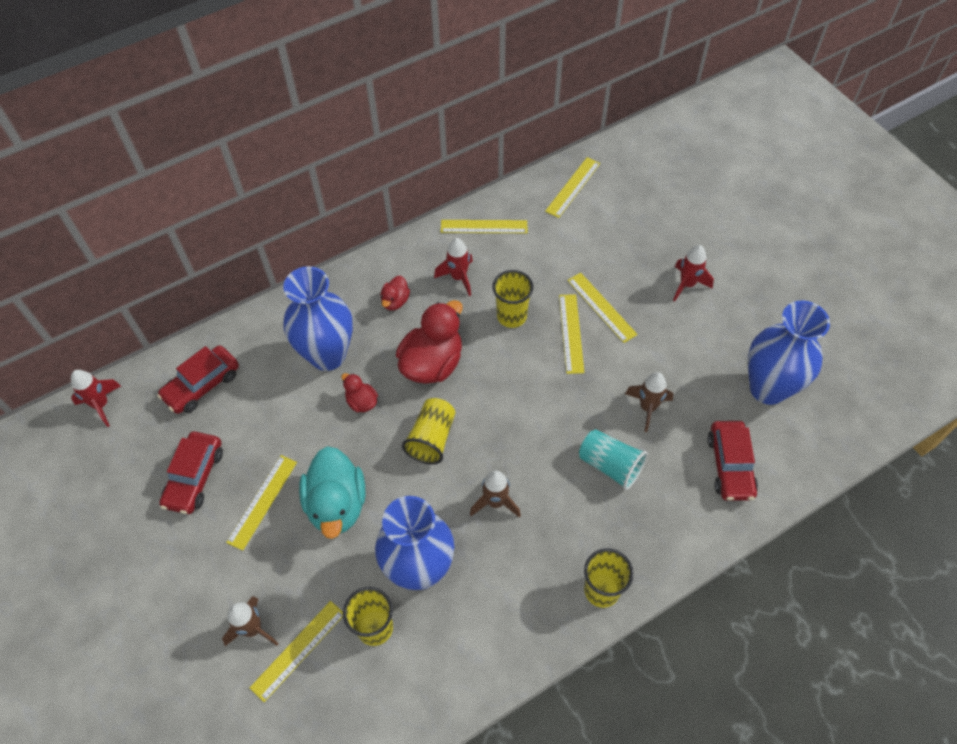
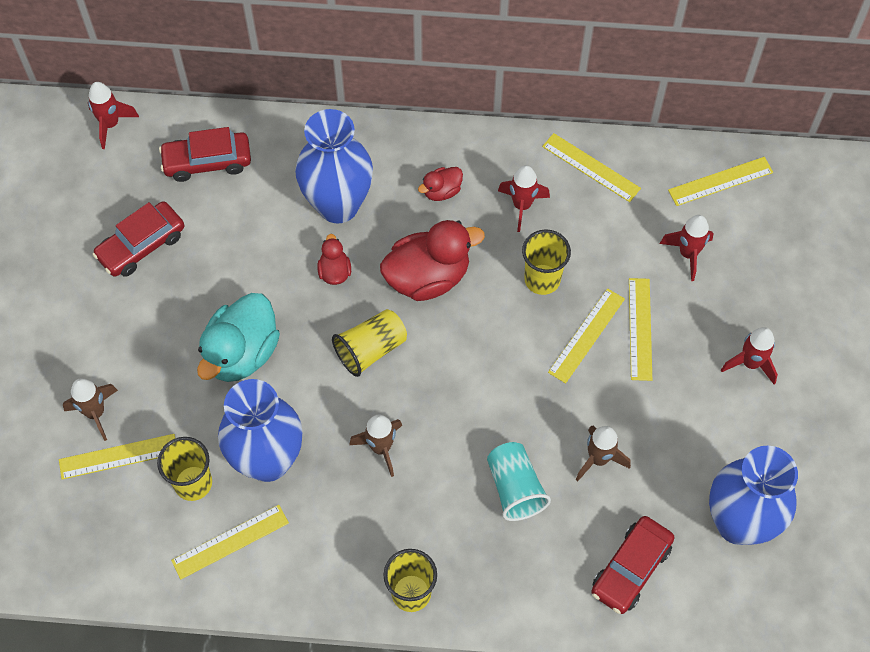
camera: 35 degrees right, 5 degrees up
yellow ruler [226,455,297,551] -> yellow ruler moved to [171,505,289,579]
none -> red rocket [660,215,714,281]

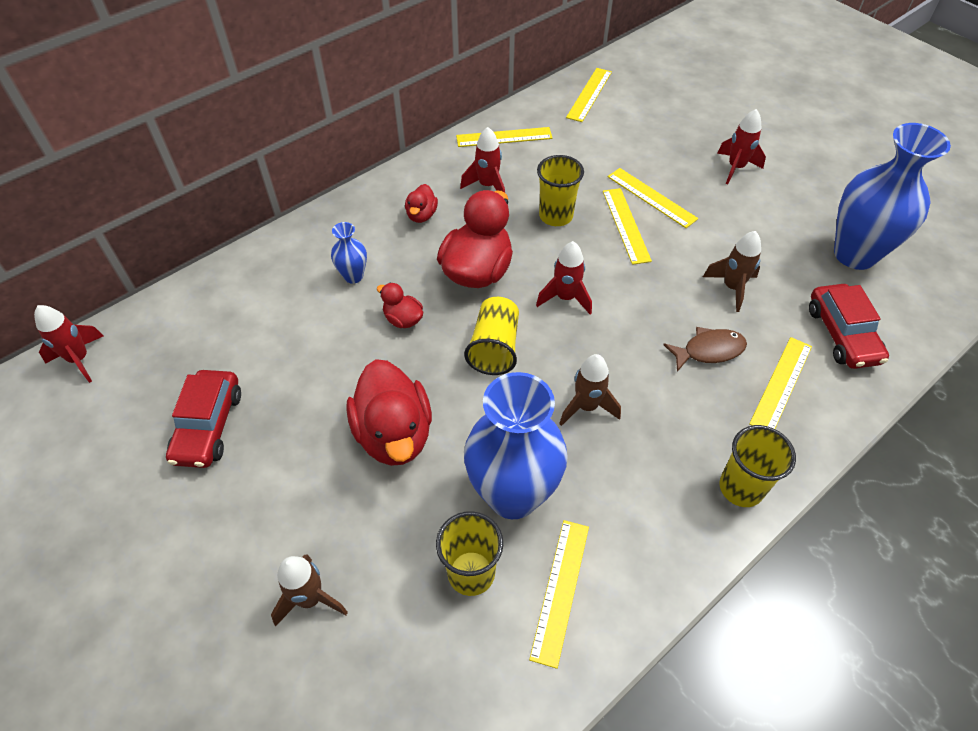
camera: 45 degrees left, 10 degrees down
yellow ruler [59,434,175,480] -> yellow ruler moved to [749,337,812,429]
red car [159,127,251,182] -> none
turquoise duck [197,293,280,382] -> red duck [346,359,432,466]
blue vase [295,109,373,223] -> blue vase [331,222,367,284], size x0.45
turquoise cup [487,442,551,521] -> brown fish [663,327,747,372]
red rocket [660,215,714,281] -> red rocket moved to [536,241,592,315]

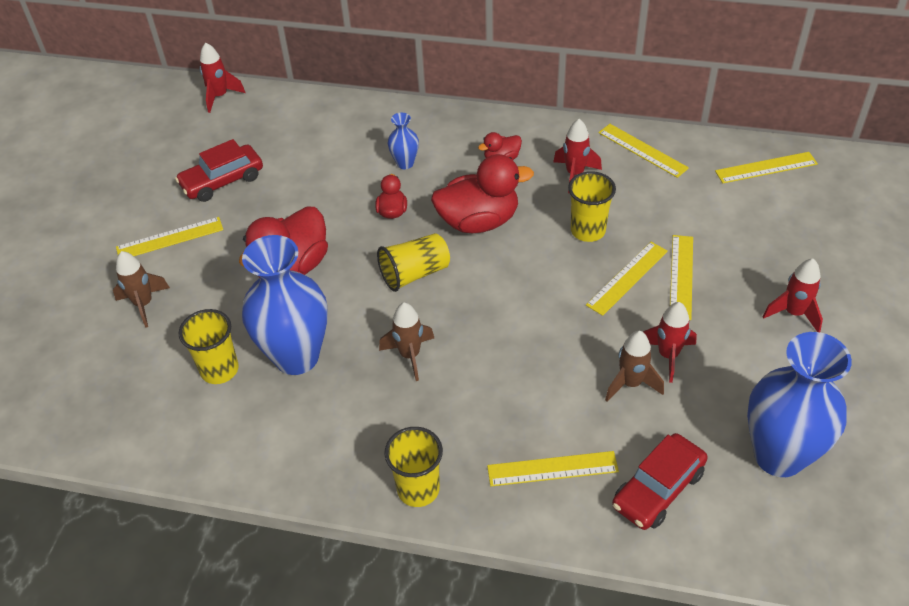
camera: 55 degrees right, 5 degrees down
yellow ruler [529,520,589,669] -> yellow ruler moved to [116,217,223,256]
red rocket [536,241,592,315] -> red rocket moved to [643,302,697,383]
brown fish [663,327,747,372] -> none

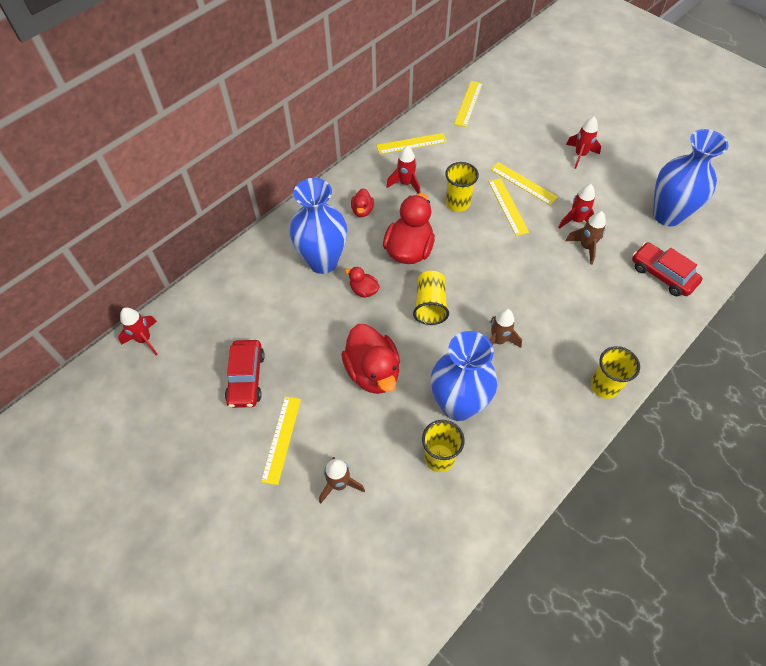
camera: 60 degrees left, 10 degrees up
blue vase [388,113,419,169] -> blue vase [289,178,347,274], size x2.23
yellow ruler [487,451,619,486] -> none
red car [612,433,708,530] -> red car turned 150 degrees clockwise [632,242,703,296]

